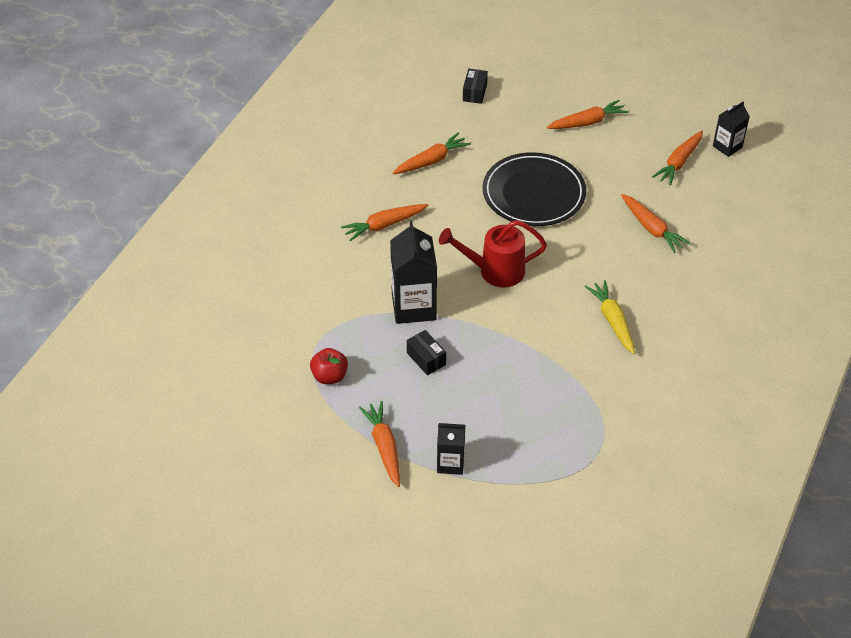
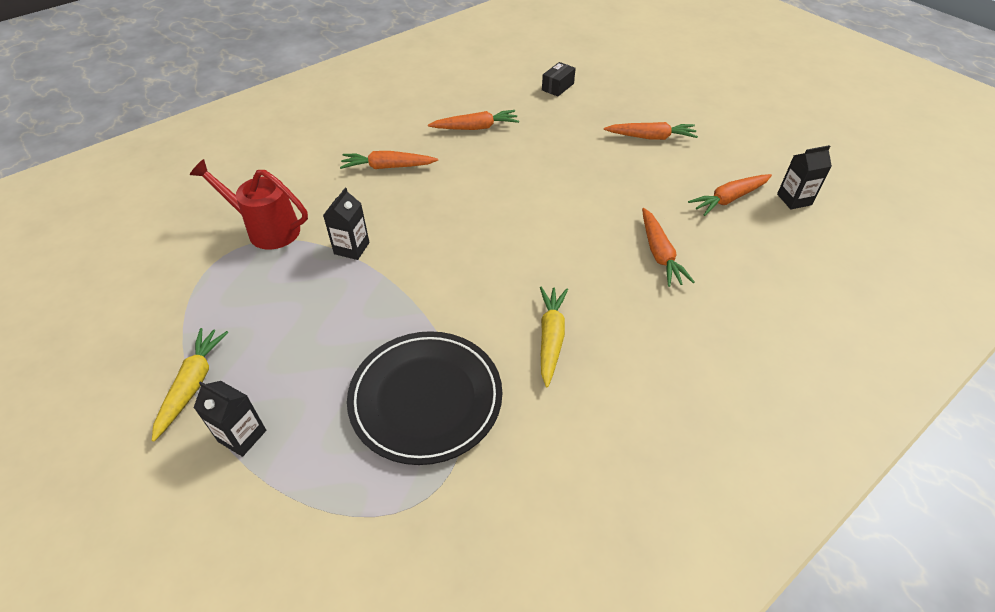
camera: 25 degrees right, 0 degrees up
red apple [310,348,348,384] -> none
orange carrot [359,401,400,487] -> yellow carrot [152,328,228,441]
black carton [390,221,437,324] -> black carton [323,188,369,260], size x0.58
black box [407,330,446,375] -> none
red watering can [439,220,547,287] -> red watering can moved to [190,159,308,250]
black plate [483,152,586,226] -> black plate moved to [347,331,502,465]

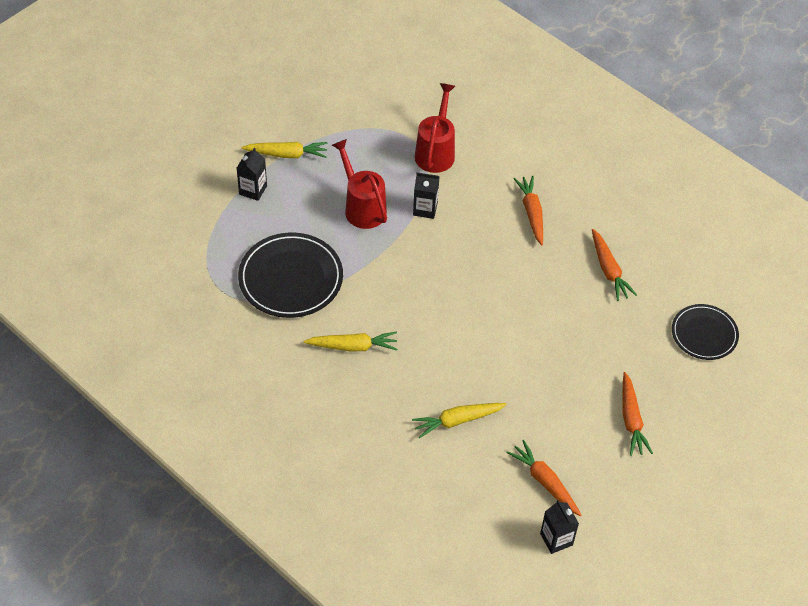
camera: 80 degrees right, 5 degrees up
black box [542,62,576,97] -> black plate [672,304,739,360]
orange carrot [642,208,694,287] -> yellow carrot [412,403,507,438]
none -> red watering can [332,139,387,229]

